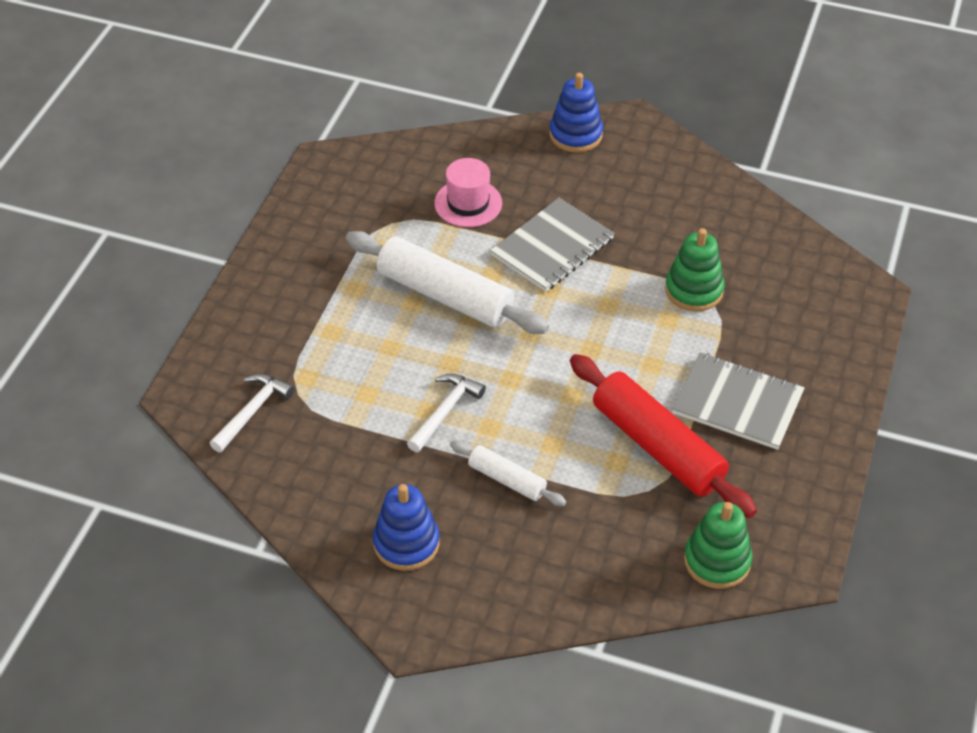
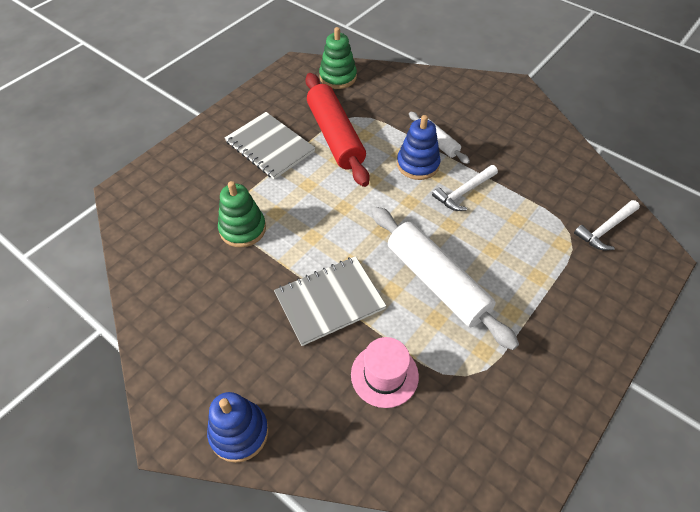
camera: 160 degrees left, 5 degrees up
blue stacking toy [373,484,440,571] -> blue stacking toy moved to [397,115,441,180]

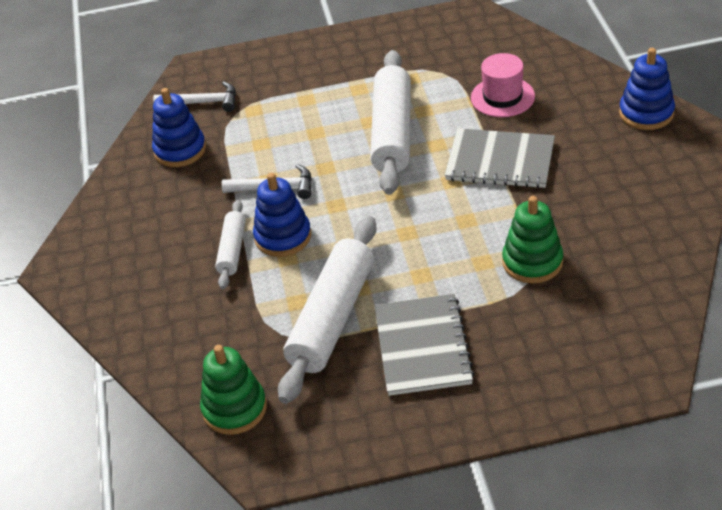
camera: 135 degrees left, 10 degrees down
red rolling pin [305,73,370,187] -> white rolling pin [278,216,377,404]
none -> blue stacking toy [152,88,206,167]

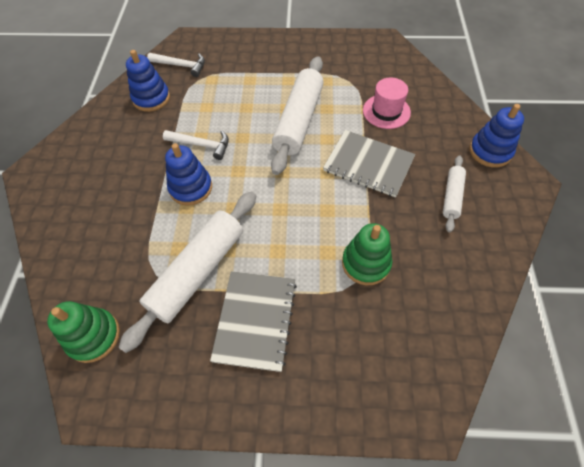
camera: 10 degrees right, 15 degrees up
white rolling pin [215,200,246,289] -> white rolling pin moved to [443,156,466,232]

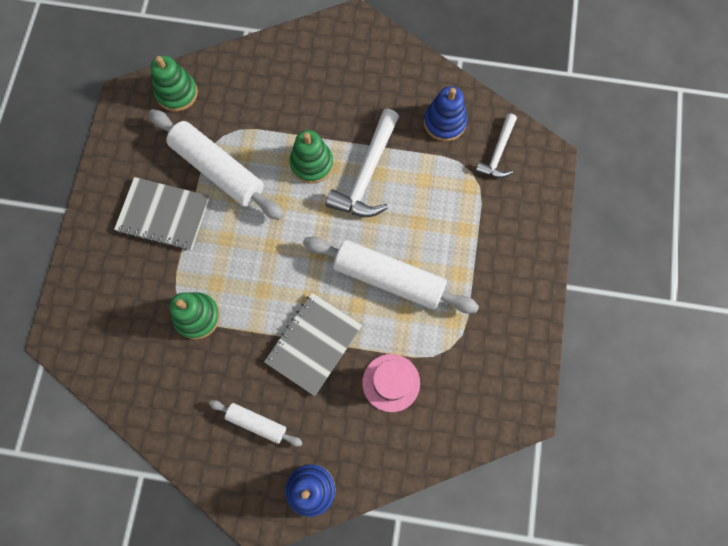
camera: 95 degrees right, 15 degrees up
white hammer [163,130,229,160] -> white hammer [326,109,399,217], size x1.64
blue stacking toy [165,143,212,206] -> green stacking toy [289,130,333,184]

